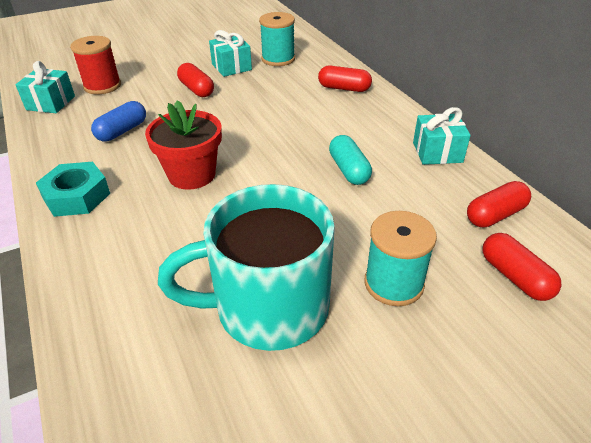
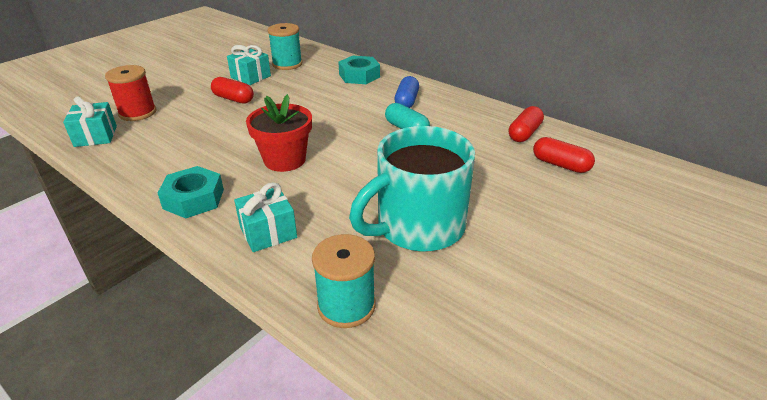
camera: 25 degrees left, 5 degrees down
blue capsule [91,101,146,142] -> blue capsule moved to [394,76,419,108]
red capsule [318,66,372,92] -> turquoise nut [338,56,380,84]
turquoise spool [364,211,437,306] -> turquoise spool moved to [312,234,376,328]
turquoise gift [413,107,471,165] -> turquoise gift moved to [234,182,297,252]

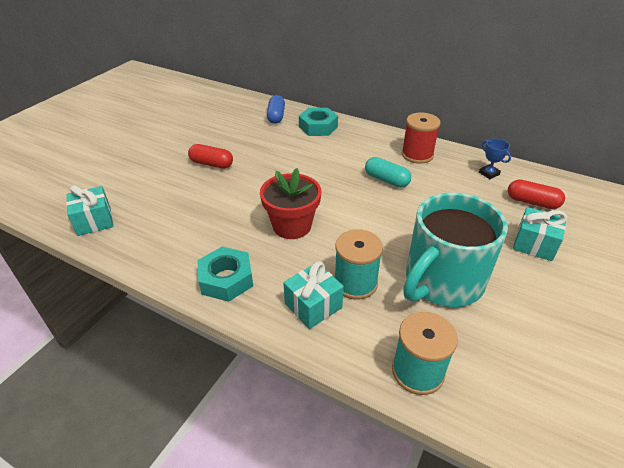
camera: 10 degrees left, 5 degrees up
red spool [105,65,156,121] -> red spool moved to [401,112,440,164]
turquoise gift [227,45,271,85] -> turquoise gift moved to [513,207,567,261]
turquoise spool [267,23,302,70] -> turquoise spool moved to [334,229,383,300]
blue capsule [394,76,419,108] -> blue capsule moved to [267,95,285,124]
red capsule [509,106,544,142] -> blue trophy [479,139,511,179]

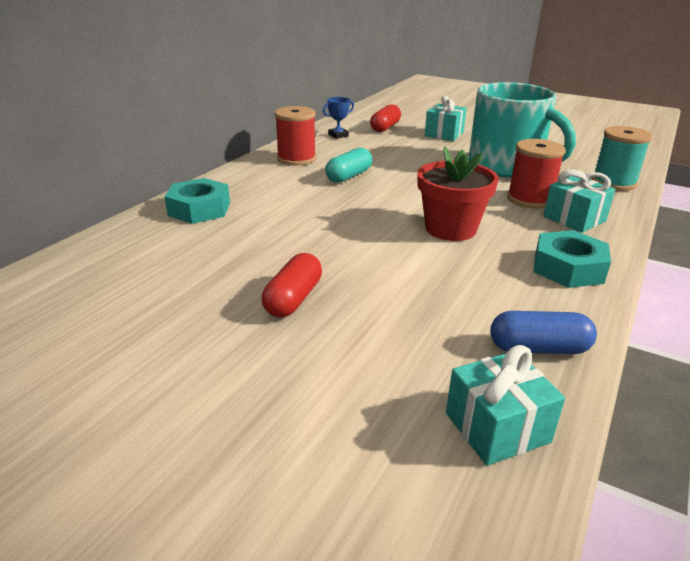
camera: 90 degrees left, 10 degrees down
blue capsule [267,95,285,124] -> blue capsule moved to [490,311,597,354]
turquoise spool [334,229,383,300] -> red spool [507,139,566,208]

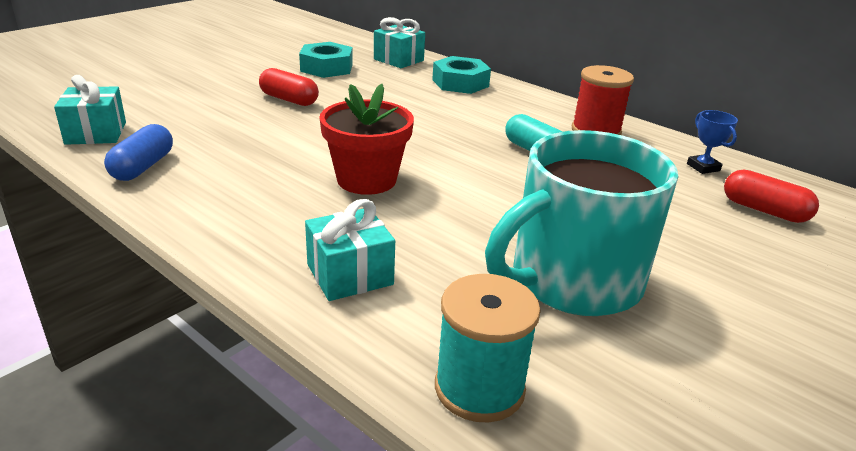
camera: 100 degrees right, 0 degrees up
turquoise gift [425,96,467,141] -> turquoise gift moved to [374,17,425,68]
red spool [507,139,566,208] -> none
turquoise nut [534,230,611,288] -> turquoise nut moved to [299,42,353,78]

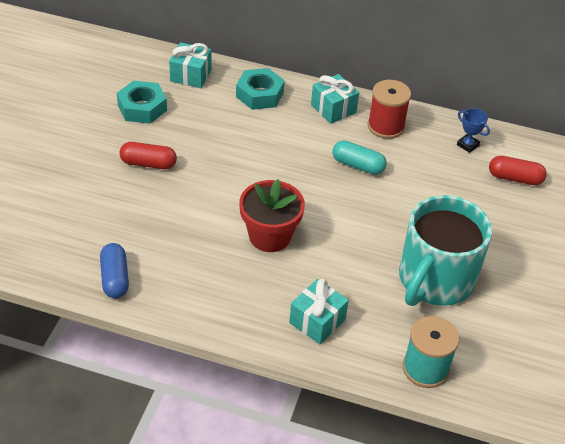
camera: 25 degrees left, 15 degrees up
turquoise gift [54,75,126,145] -> turquoise gift moved to [311,74,359,124]

